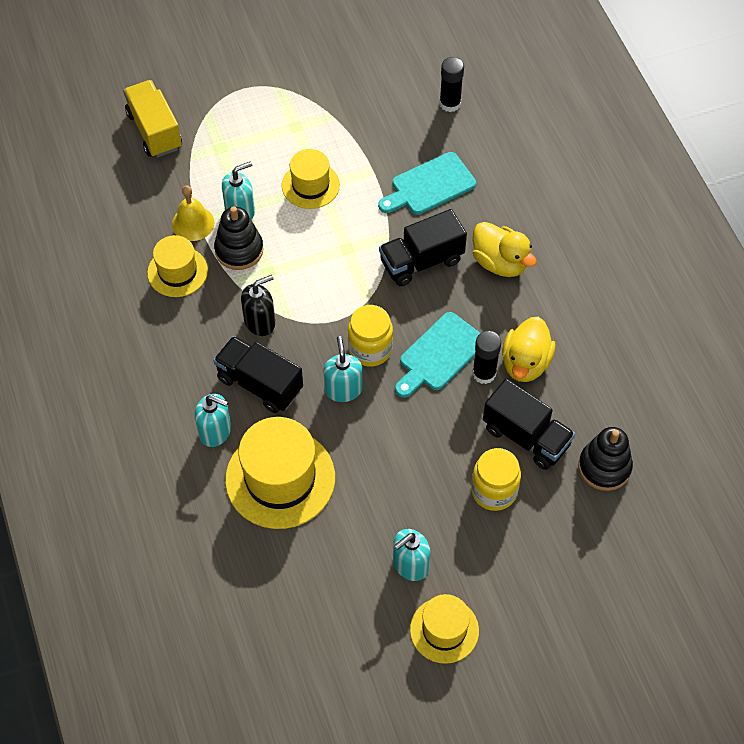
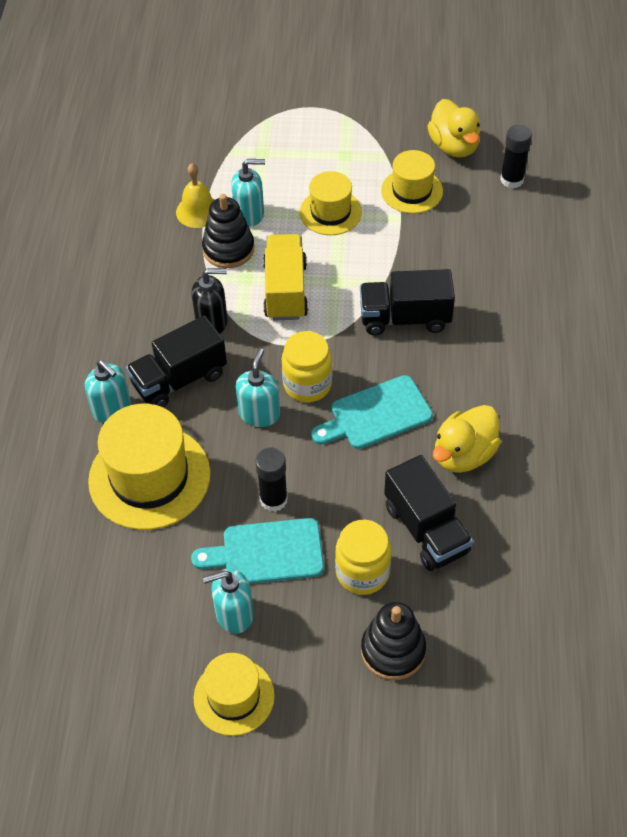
camera: 25 degrees right, 5 degrees down
yellow truck [123,80,182,158] -> yellow truck moved to [263,234,308,320]
yellow hat [147,235,208,297] -> yellow hat moved to [381,150,443,214]
black truck [213,336,303,413] -> black truck turned 90 degrees counterclockwise [126,316,227,407]
turquoise cutting board [378,152,476,215] -> turquoise cutting board moved to [191,518,324,584]
black glue stick [472,331,501,384] -> black glue stick moved to [255,448,288,512]
yellow duck [473,222,537,277] -> yellow duck moved to [427,99,480,158]
black stacking toy [579,427,633,491] -> black stacking toy moved to [361,602,426,680]

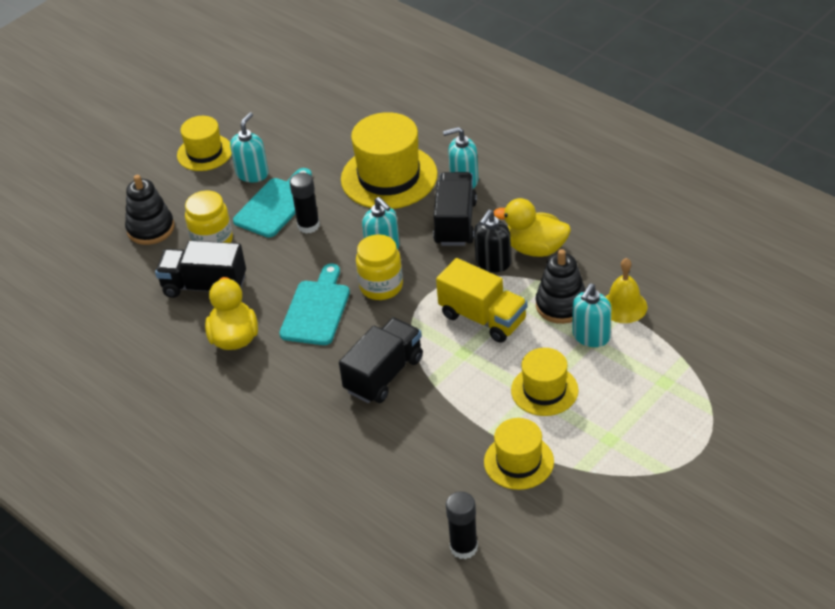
camera: 130 degrees right, 10 degrees down
yellow duck [427,99,480,158] -> yellow duck moved to [494,198,571,257]

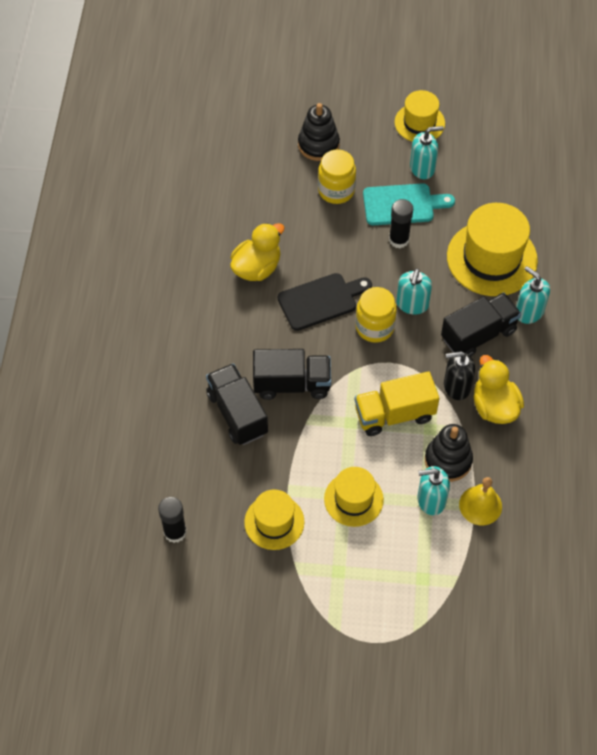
camera: 50 degrees right, 15 degrees up
black truck [155,240,246,298] -> black truck moved to [206,363,268,445]
turquoise cutting board [279,264,350,345] -> black cutting board [278,273,372,331]
yellow truck [436,258,528,343] -> yellow truck turned 75 degrees clockwise [355,371,439,436]

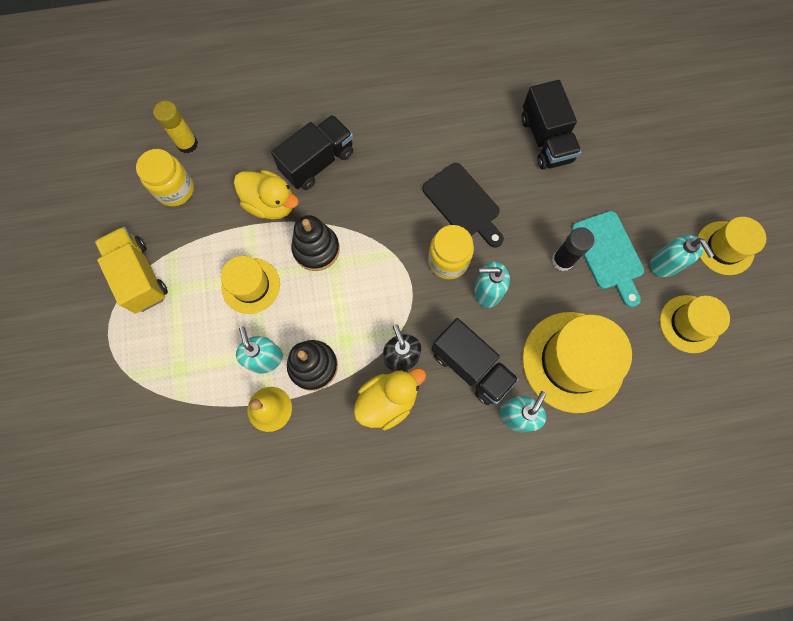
camera: 75 degrees right, 15 degrees up
black glue stick [158,497,187,543] -> yellow glue stick [153,101,198,153]
yellow duck [230,223,285,281] -> yellow duck moved to [234,170,299,220]
yellow hat [244,489,305,550] -> yellow hat moved to [660,295,730,353]
black truck [253,349,331,400] -> black truck moved to [521,80,581,170]
black stacking toy [298,103,340,161] -> black stacking toy moved to [291,215,340,271]
yellow jar [318,149,356,204] -> yellow jar moved to [136,149,194,206]
yellow truck [355,371,439,436] -> yellow truck moved to [95,227,168,313]

